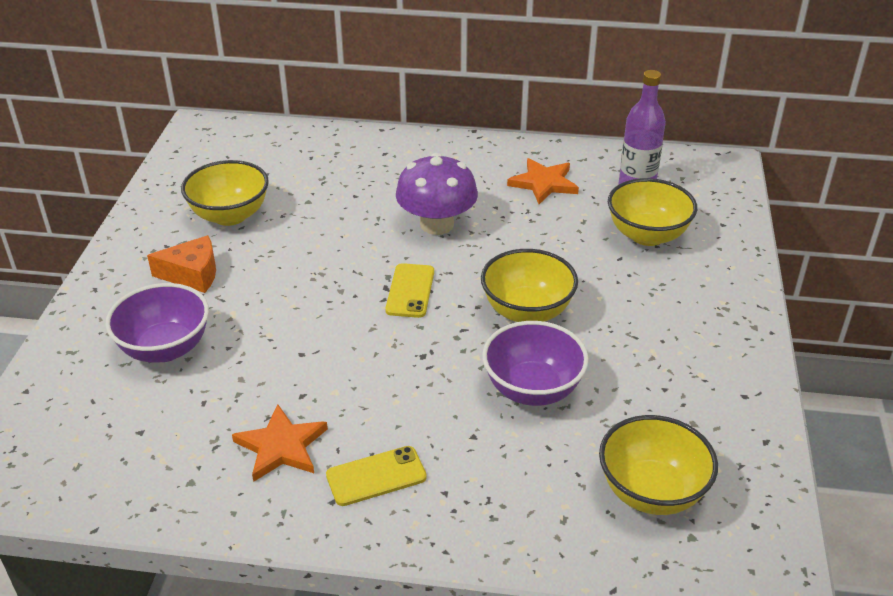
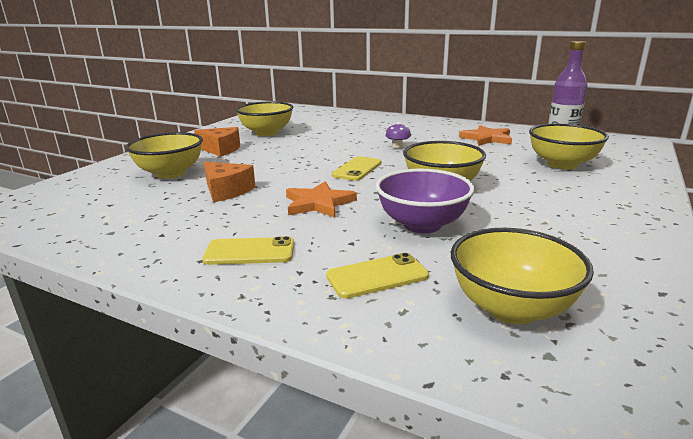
camera: 20 degrees right, 15 degrees down
purple bowl [105,283,209,363] -> yellow bowl [126,132,203,179]
orange star [232,404,328,482] -> orange star moved to [286,181,357,217]
purple mushroom [396,153,478,235] -> purple mushroom [385,122,411,148], size x0.43
none -> orange cheese [204,162,256,202]
none -> yellow phone [326,253,429,299]

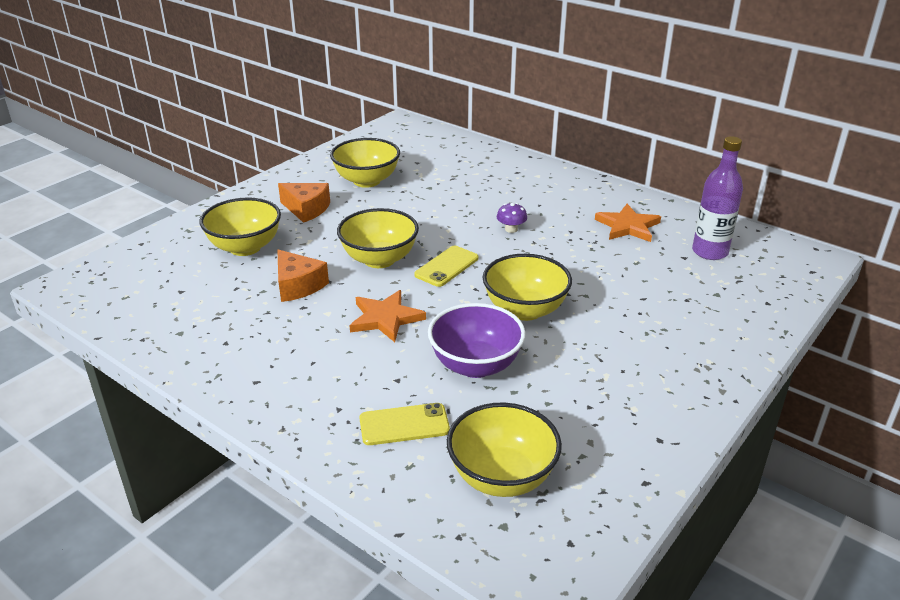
camera: 10 degrees right, 10 degrees up
yellow phone [202,236,294,265] -> none
yellow bowl [529,124,609,169] -> yellow bowl moved to [337,208,419,268]

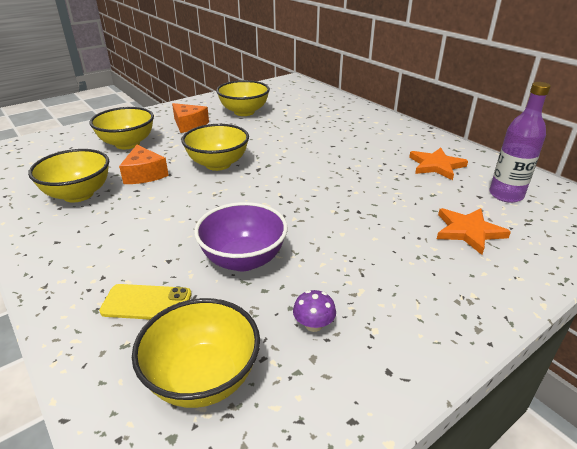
camera: 15 degrees right, 0 degrees up
orange star [349,290,426,342] -> orange star moved to [437,208,511,255]
yellow phone [414,246,478,287] -> none
yellow bowl [483,254,572,321] -> yellow bowl moved to [28,149,109,202]
purple mushroom [497,203,527,233] -> purple mushroom moved to [293,290,336,332]

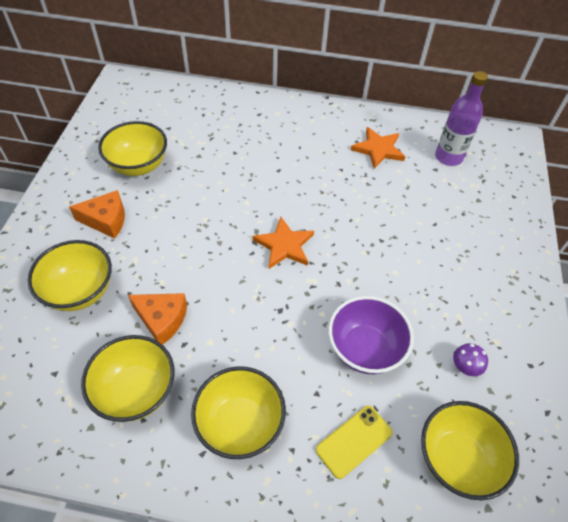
camera: 45 degrees left, 20 degrees up
yellow bowl [181,124,249,171] -> yellow bowl moved to [191,366,286,459]
orange star [437,208,511,255] -> orange star moved to [253,217,314,269]

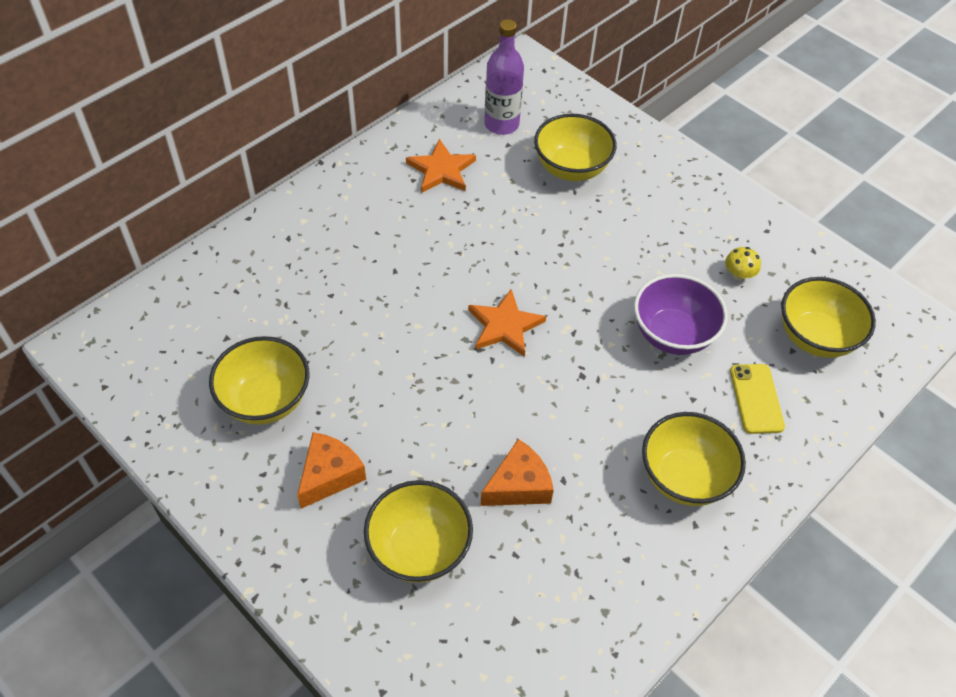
camera: 55 degrees left, 0 degrees up
yellow bowl [81,335,175,422] -> yellow bowl moved to [534,114,617,181]
purple mushroom [453,343,488,376] -> yellow mushroom [725,247,761,280]

